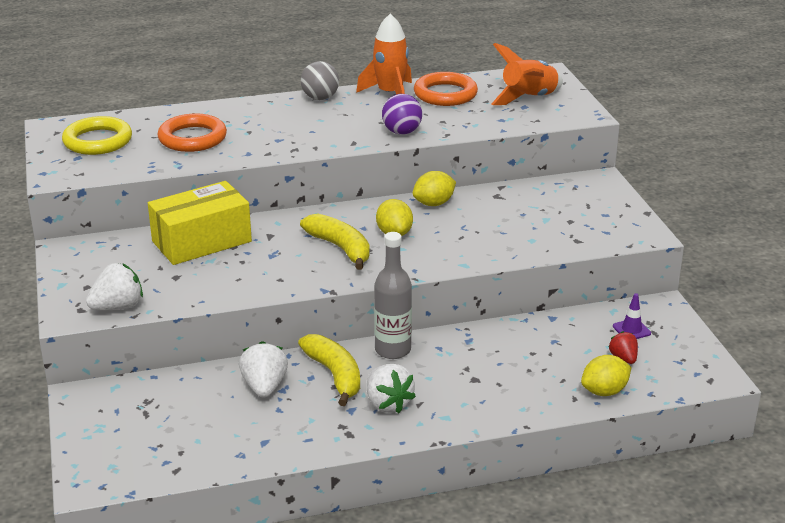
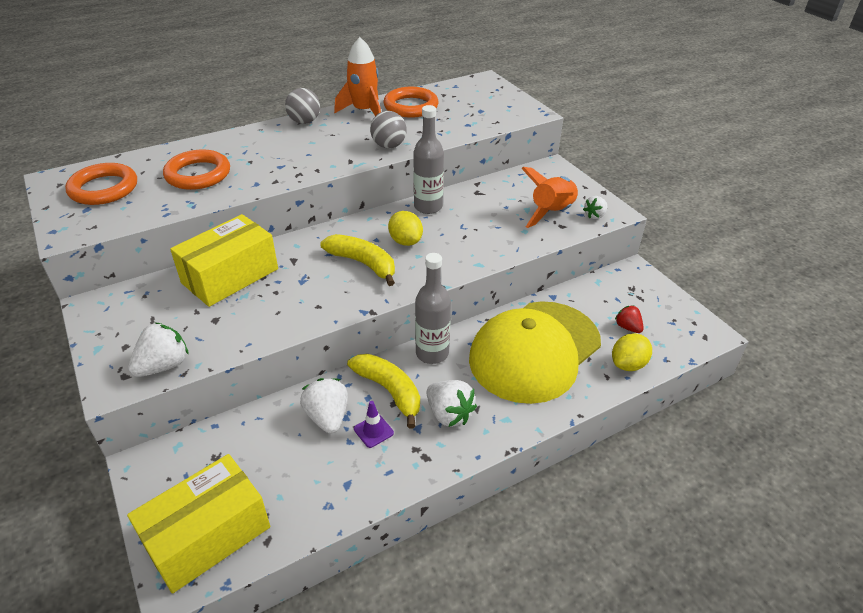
camera: 15 degrees left, 10 degrees up
yellow ring [62,116,132,155] -> orange ring [65,163,137,205]
purple ball [382,94,422,135] -> grey ball [370,111,407,148]
yellow lemon [413,171,456,206] -> grey bottle [413,105,444,214]
orange rocket [492,43,563,105] -> orange rocket moved to [521,167,578,228]
purple traffic cone [613,293,651,339] -> purple traffic cone moved to [354,401,394,448]
none -> yellow box [127,454,270,594]
none -> yellow cap [469,301,601,404]
none -> white strawberry [583,196,607,219]

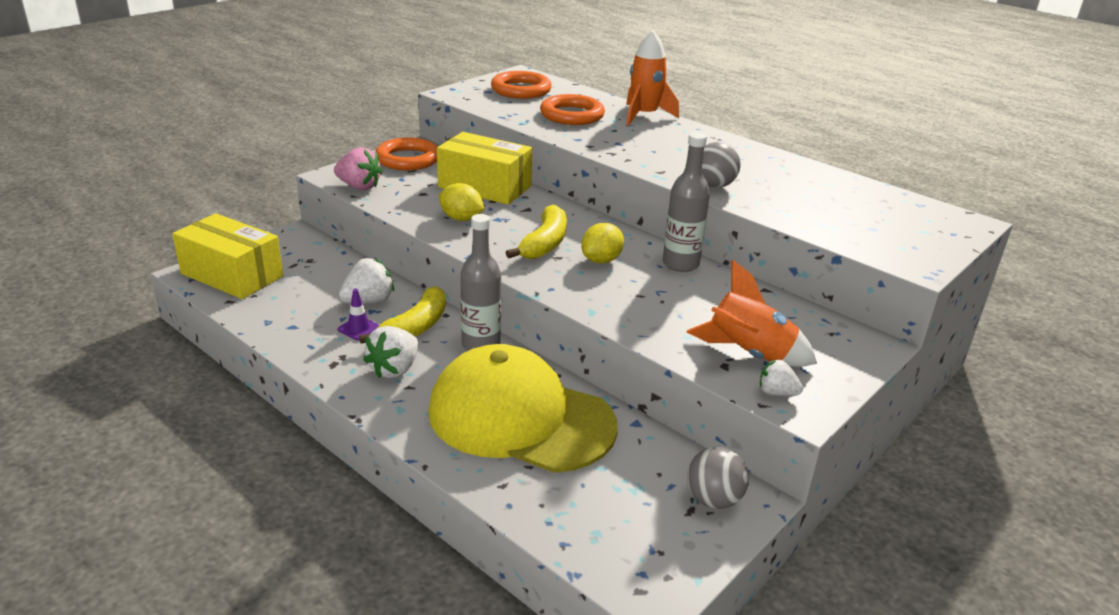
camera: 70 degrees right, 10 degrees down
white strawberry [129,322,189,377] -> pink strawberry [334,147,382,190]
grey ball [285,88,320,124] -> grey ball moved to [687,447,749,509]
orange rocket [334,37,381,116] -> orange rocket moved to [626,30,679,126]
orange ring [384,87,439,118] -> orange ring moved to [375,137,438,170]
yellow lemon [612,333,652,371] -> yellow lemon moved to [439,183,484,221]
red strawberry [615,305,644,333] -> none

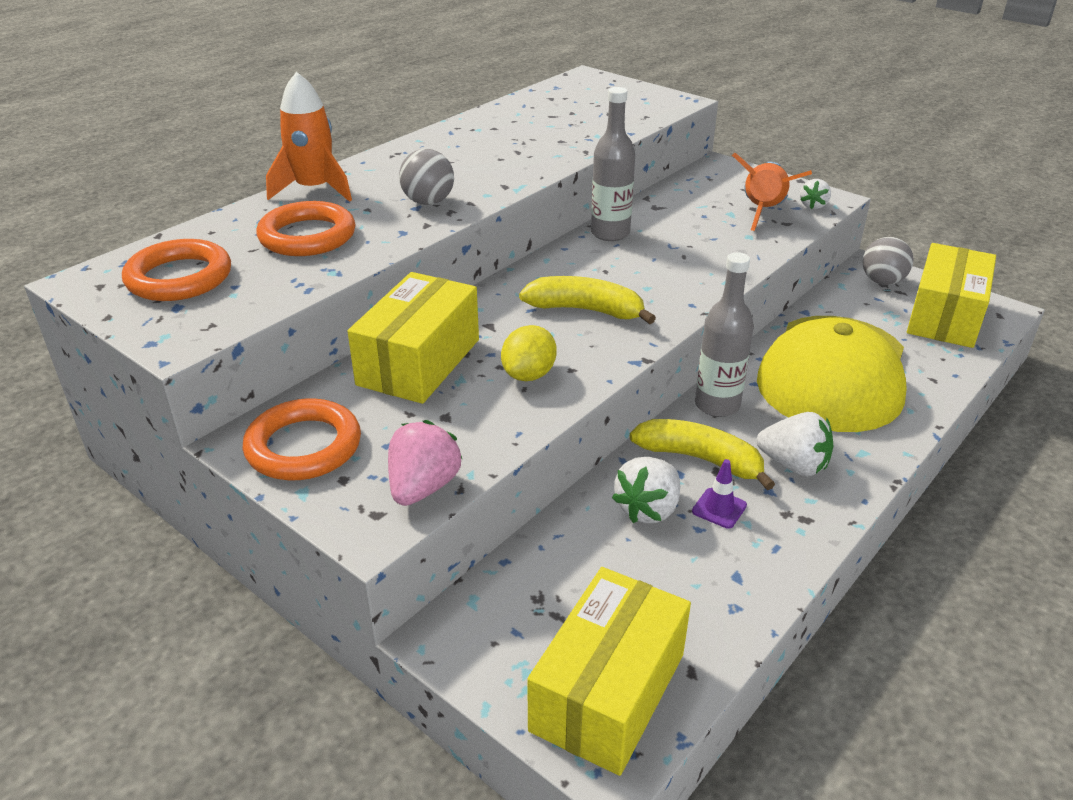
camera: 90 degrees left, 5 degrees up
white strawberry [339,258,394,304] -> white strawberry turned 105 degrees counterclockwise [612,457,680,523]
yellow lemon [581,223,624,264] -> none
grey ball [702,142,741,188] -> grey ball moved to [399,149,454,205]
none -> yellow box [907,243,996,348]

